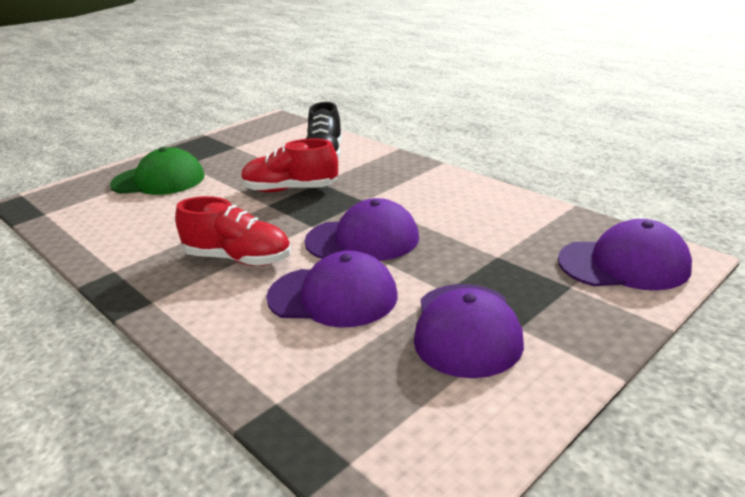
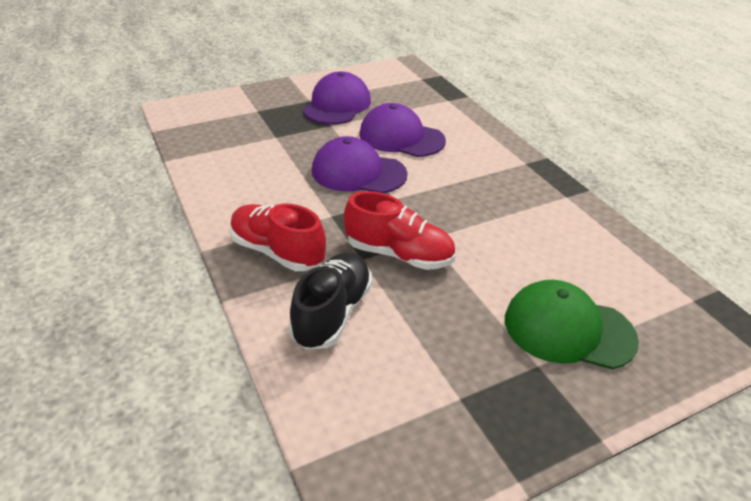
camera: 165 degrees left, 10 degrees up
red shoe [175,196,291,266] -> red shoe moved to [230,204,326,271]
purple cap [558,219,692,290] -> none

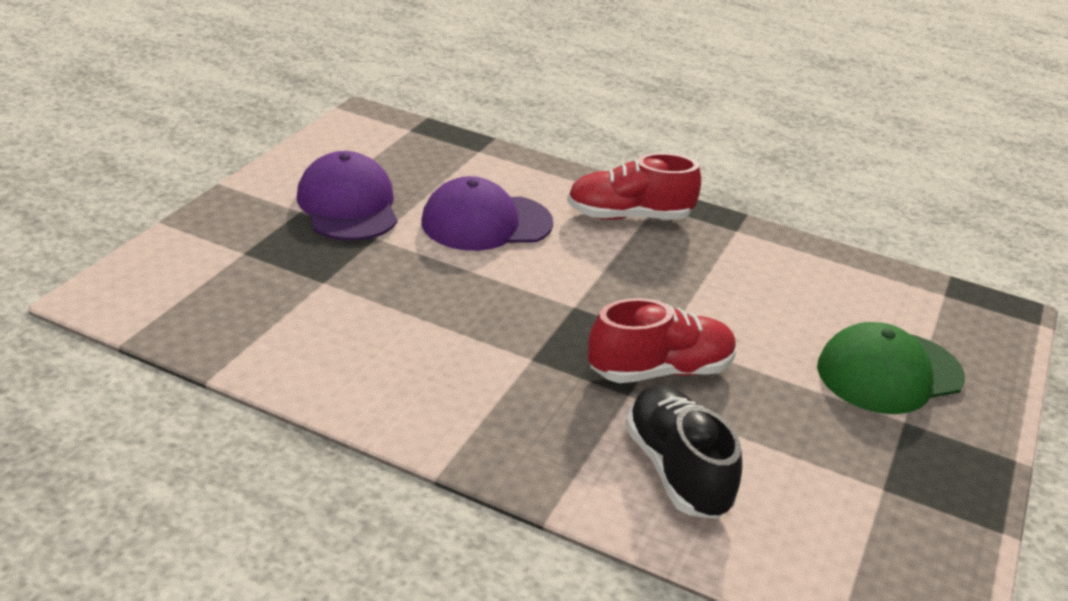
camera: 40 degrees left, 5 degrees down
red shoe [230,204,326,271] -> red shoe moved to [567,153,701,220]
purple cap [312,136,408,193] -> none

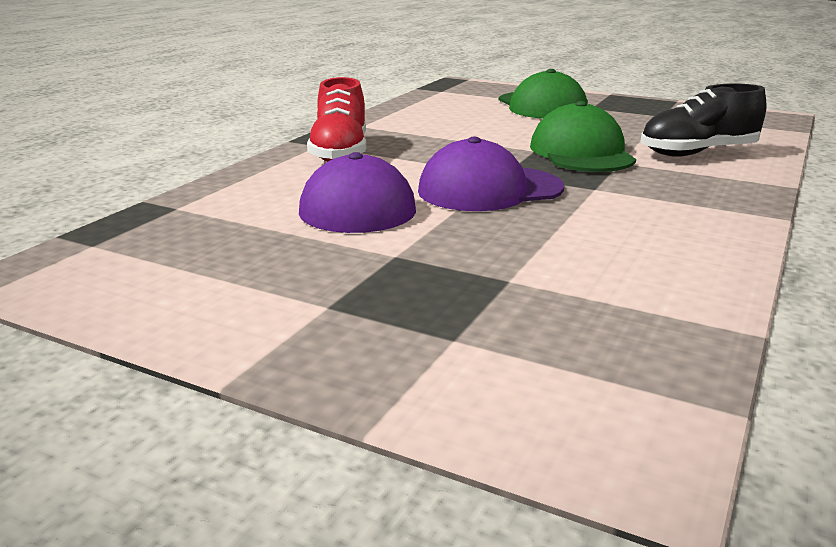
camera: 85 degrees left, 10 degrees down
purple cap [297,151,397,241] -> purple cap moved to [418,136,564,211]
red shoe [588,298,736,383] -> green cap [530,101,636,172]

